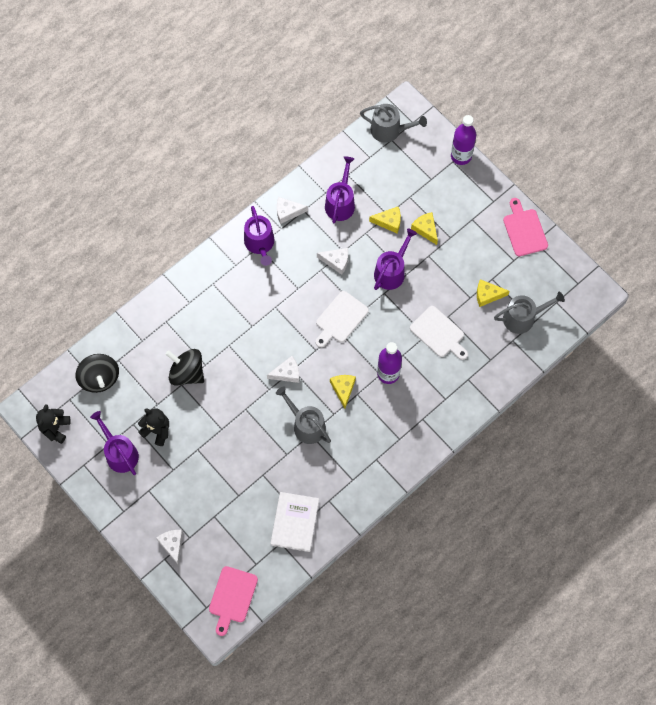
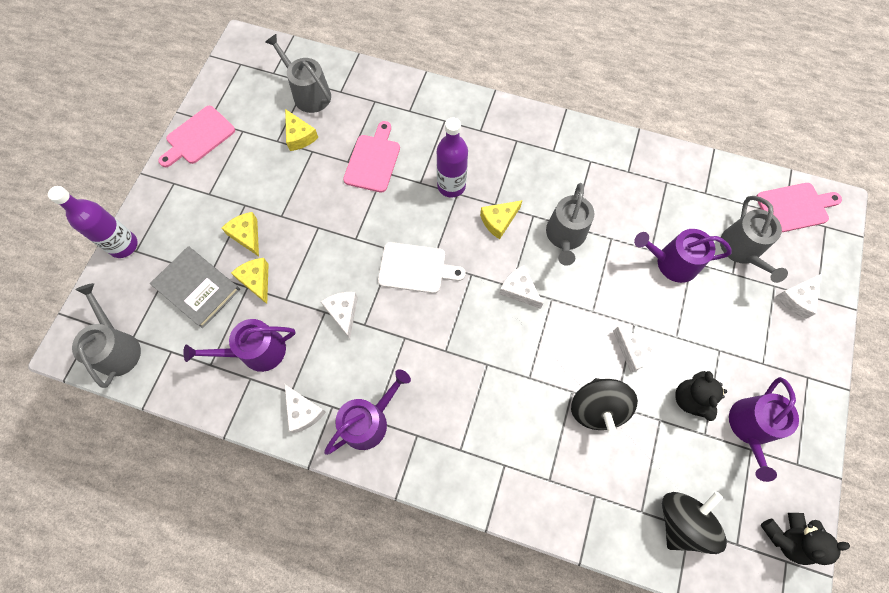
camera: 120 degrees left, 0 degrees up
white book [270,492,319,552] -> none
purple watering can [374,228,417,290] -> purple watering can moved to [634,229,732,283]
white cutting board [410,306,468,360] -> pink cutting board [343,121,400,193]
yellow cheese [411,212,438,245] -> yellow cheese turned 120 degrees clockwise [221,212,259,257]
none -> grey book [150,246,240,328]
none -> white cheese [613,326,661,373]
none -> grey watering can [720,196,788,283]

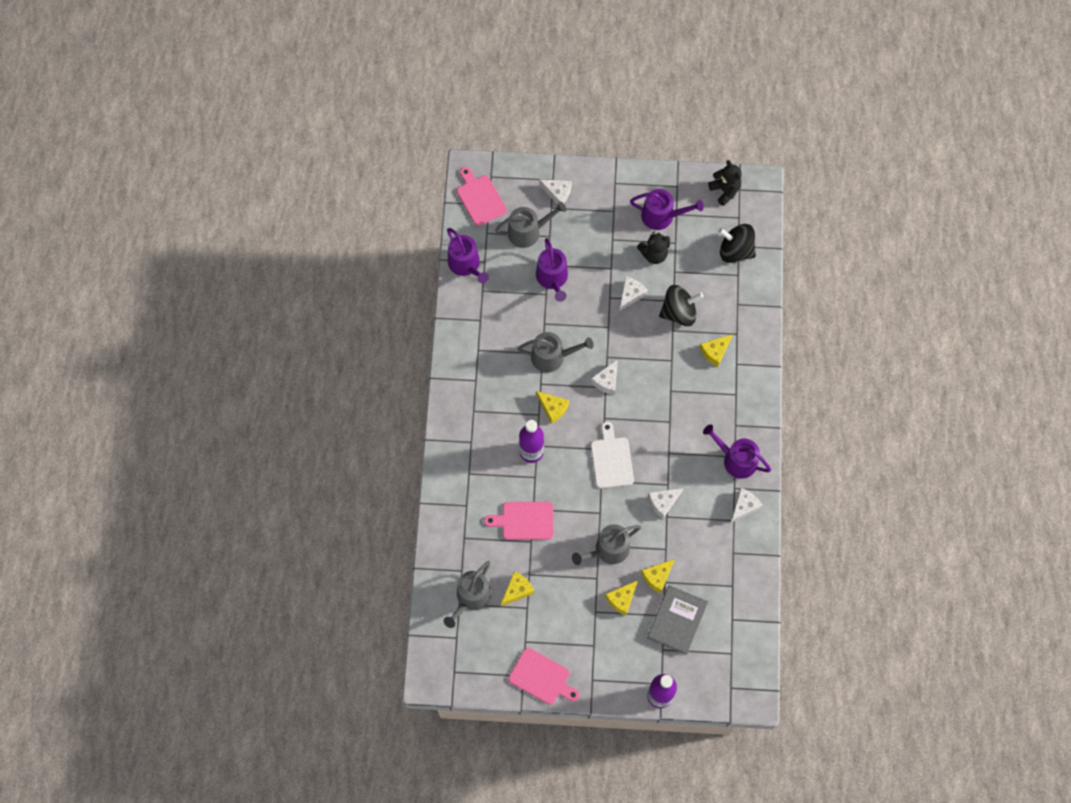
camera: 105 degrees left, 0 degrees up
grey watering can [72,283,141,388] -> grey watering can moved to [572,524,641,565]
purple watering can [183,319,296,372] -> purple watering can moved to [447,228,489,284]
none -> yellow cheese [700,335,732,367]

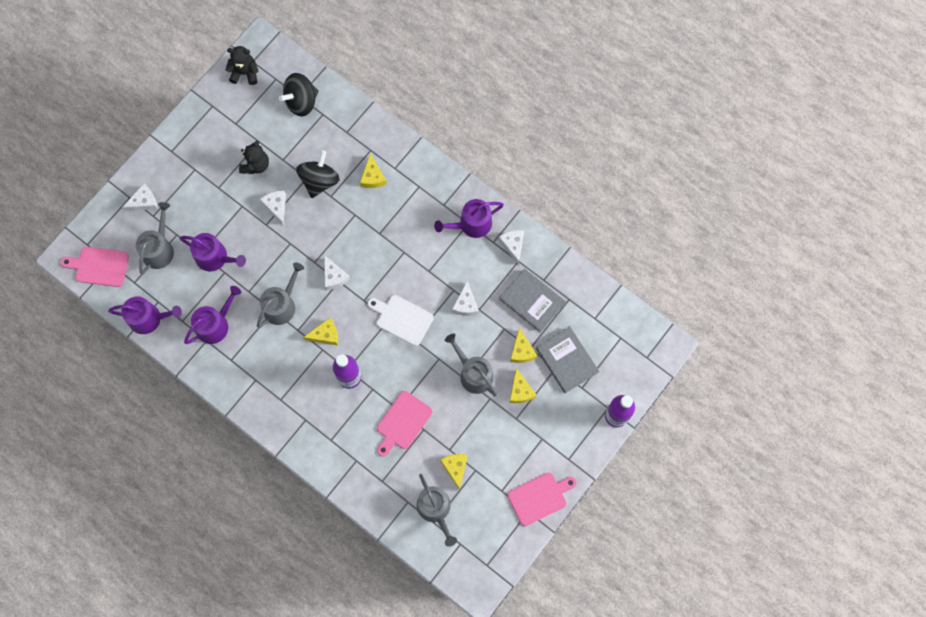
camera: 55 degrees left, 5 degrees up
grey watering can [572,524,641,565] -> grey watering can turned 135 degrees clockwise [445,334,498,396]
purple watering can [630,189,704,230] -> purple watering can moved to [184,286,241,344]
none -> grey book [499,268,566,333]

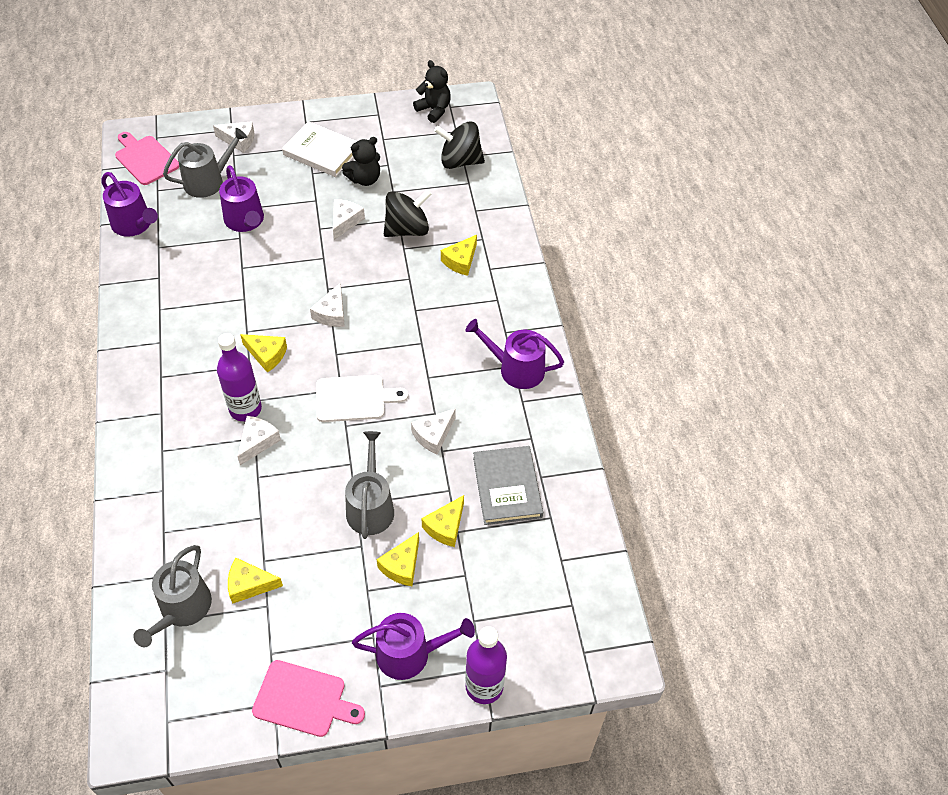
camera: 40 degrees right, 20 degrees down
purple watering can [184,286,241,344] -> purple watering can moved to [352,613,475,680]
grey watering can [257,262,304,328] -> none
white cutting board [367,295,434,346] -> white cutting board turned 105 degrees clockwise [316,375,408,422]
pink cutting board [377,391,432,457] -> none
yellow cheese [440,454,468,490] -> yellow cheese turned 120 degrees counterclockwise [228,558,283,604]
white cheese [498,230,524,265] -> white cheese moved to [237,416,281,465]
grey book [536,326,599,393] -> none
none -> white book [282,121,357,177]

